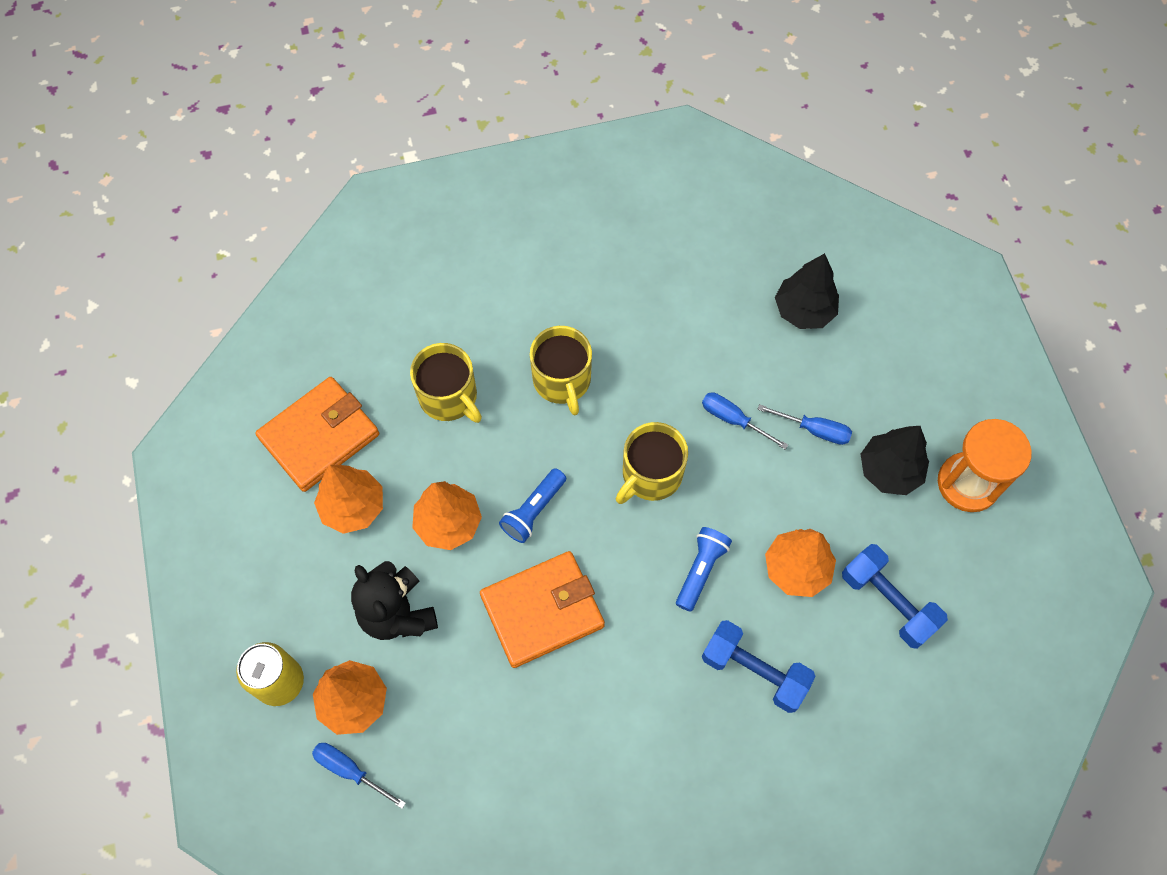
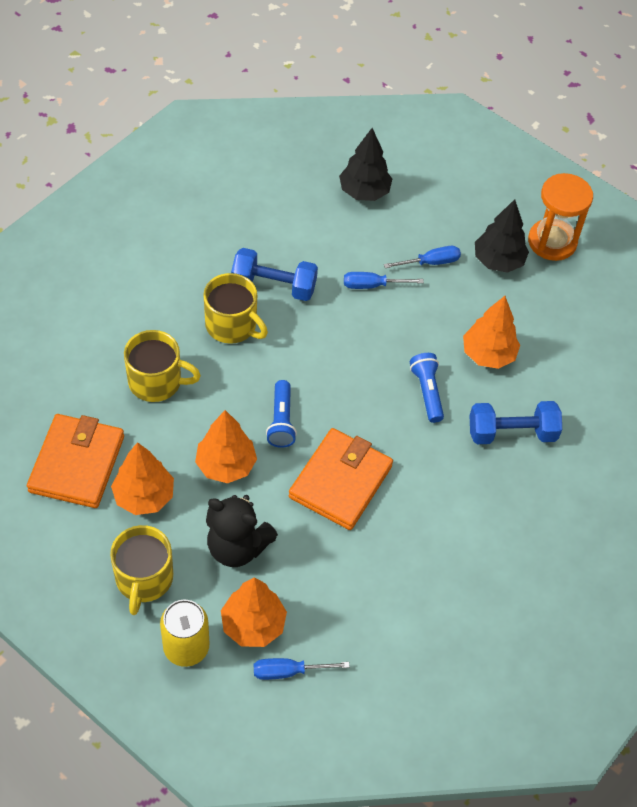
camera: 40 degrees left, 10 degrees down
yellow mug [616,422,688,504] -> yellow mug moved to [110,525,173,615]
blue dumbbell [842,544,948,649] -> blue dumbbell moved to [231,248,318,301]

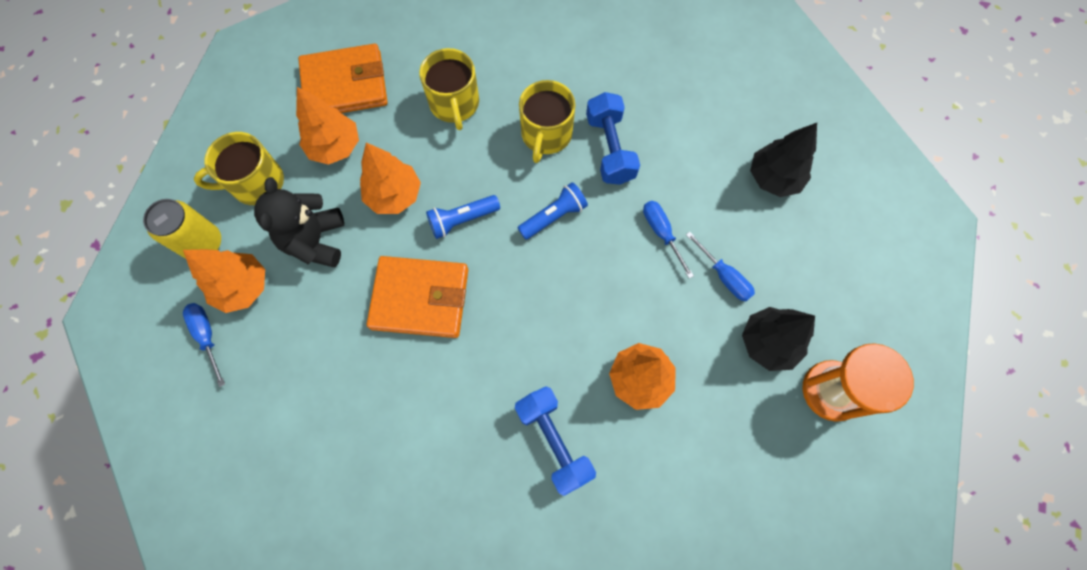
camera: 70 degrees right, 15 degrees up
blue flashlight [410,353,444,423] -> blue flashlight moved to [518,182,588,240]

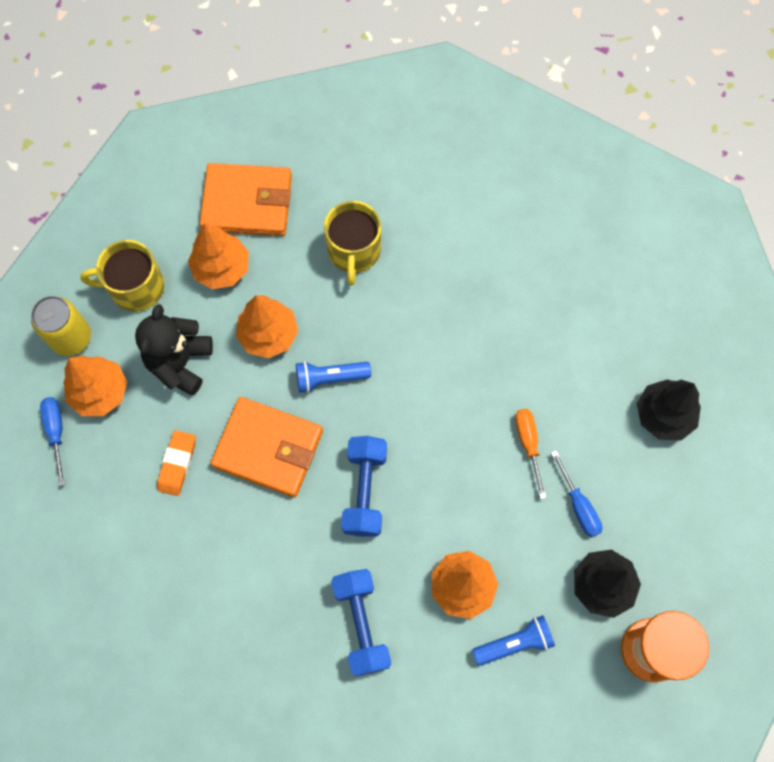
camera: 15 degrees right, 0 degrees up
blue flashlight [518,182,588,240] -> blue flashlight moved to [472,615,555,666]
yellow mug [519,80,575,163] -> none
blue dumbbell [586,92,640,185] -> blue dumbbell moved to [341,436,387,537]
blue screwdriver [643,201,694,278] -> orange screwdriver [515,409,546,499]
none -> orange eraser [157,430,196,496]

